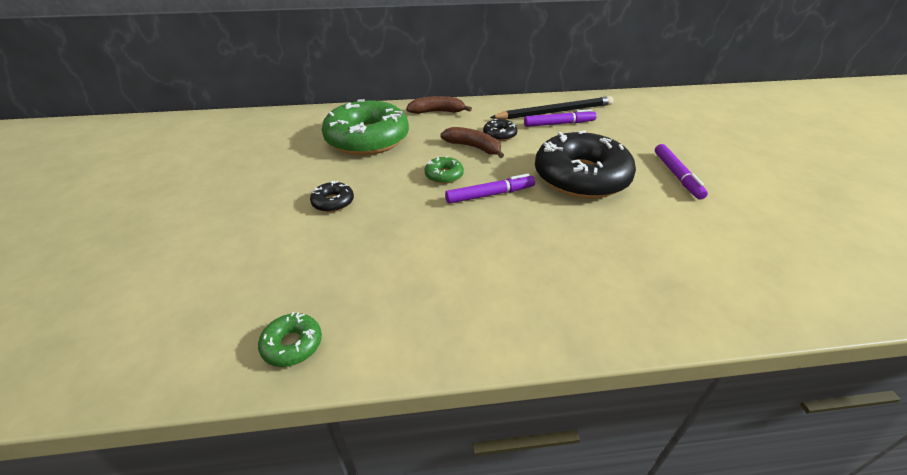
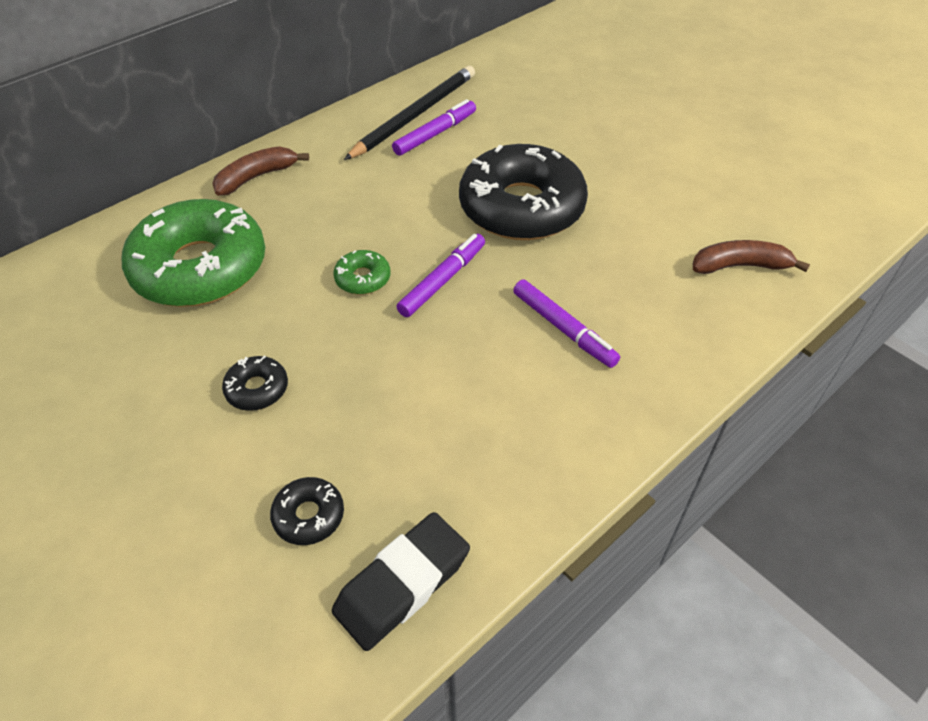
camera: 35 degrees left, 10 degrees up
green donut [258,312,322,367] -> black eraser [332,512,470,651]
brown banana [440,127,504,158] -> brown banana moved to [693,240,810,274]
black donut [483,119,517,141] -> black donut moved to [270,477,344,545]
purple marker [655,144,708,200] -> purple marker moved to [513,280,620,368]

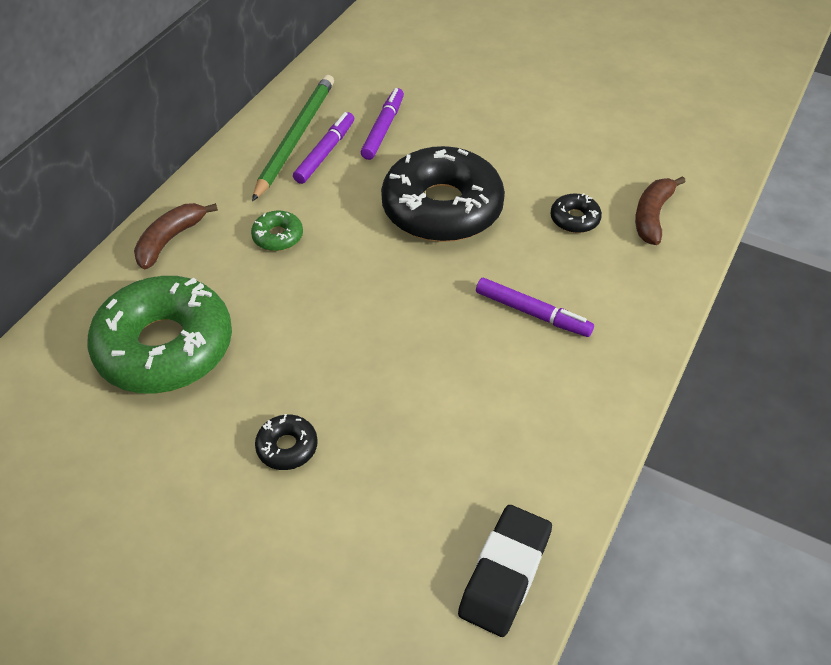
camera: 20 degrees left, 0 degrees up
black donut [270,477,344,545] -> black donut moved to [551,193,602,233]
green donut [333,250,390,295] -> green donut moved to [251,211,303,251]
black pencil [344,66,475,160] -> green pencil [252,75,334,201]
purple marker [396,234,485,317] -> purple marker moved to [361,88,404,160]
brown banana [693,240,810,274] -> brown banana turned 45 degrees counterclockwise [635,176,686,245]

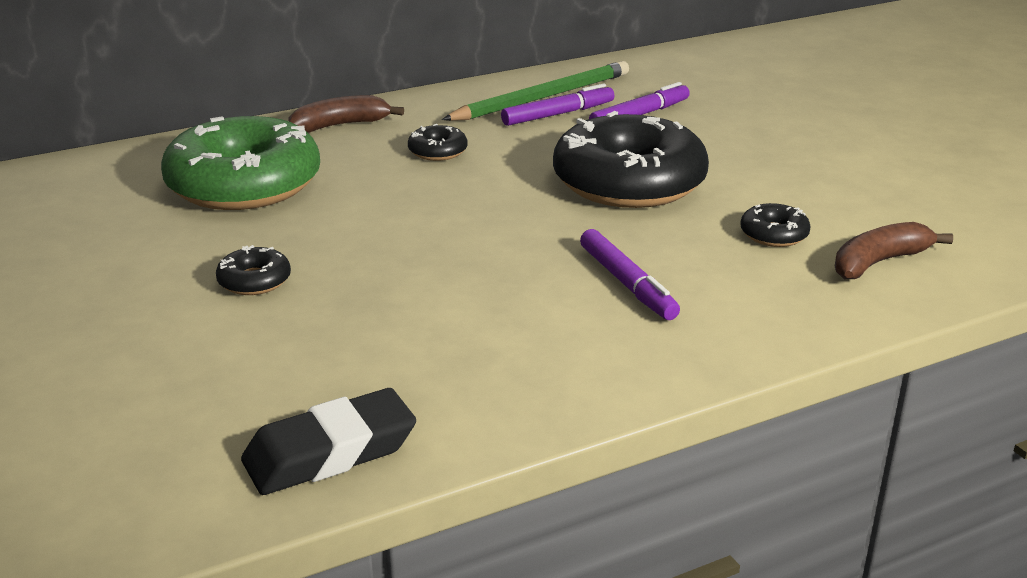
camera: 35 degrees right, 20 degrees down
green donut [251,211,303,251] -> black donut [408,124,467,161]

